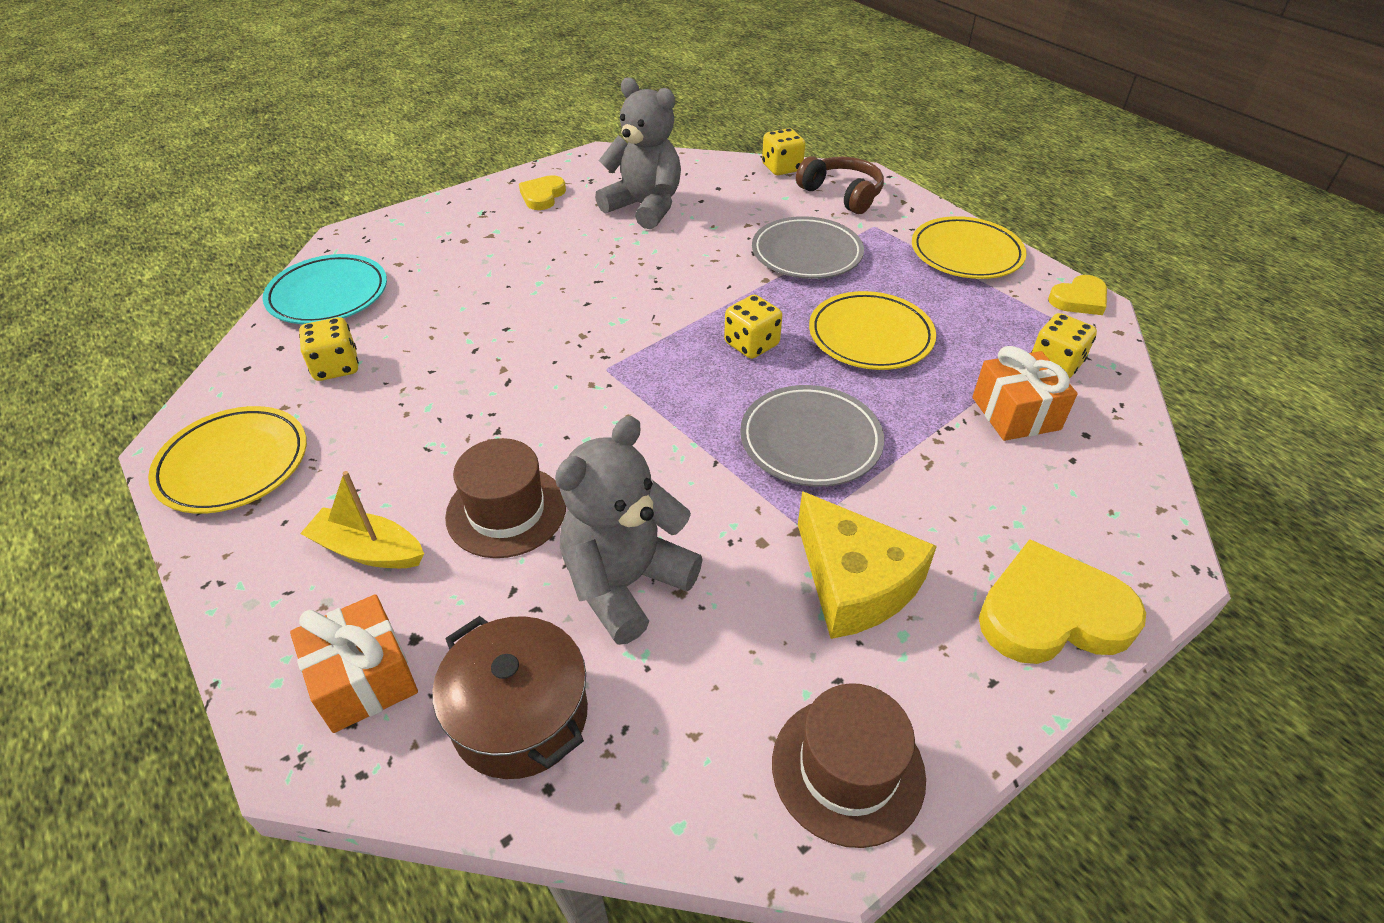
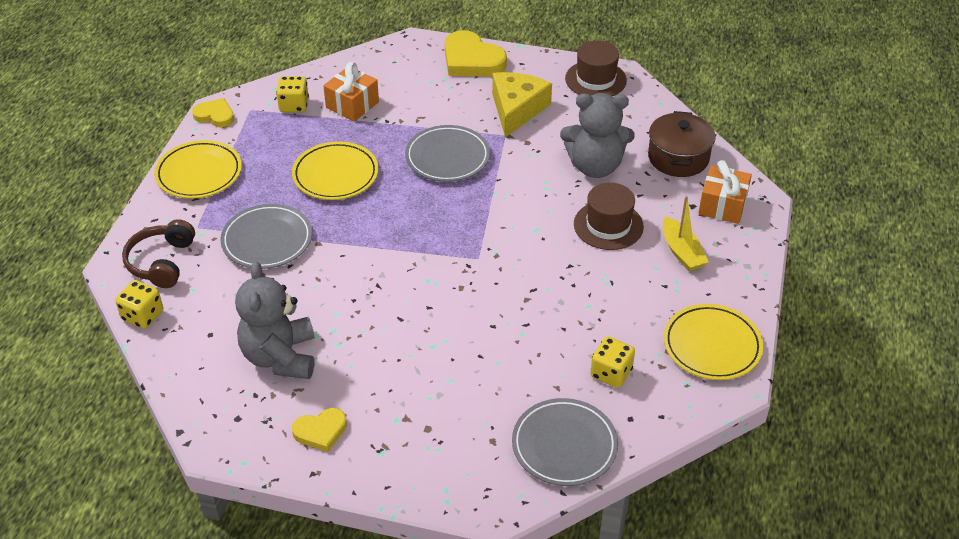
camera: 130 degrees left, 0 degrees up
turquoise plate [263,254,387,324] -> grey plate [512,398,618,486]
yellow dice [724,295,782,359] -> none

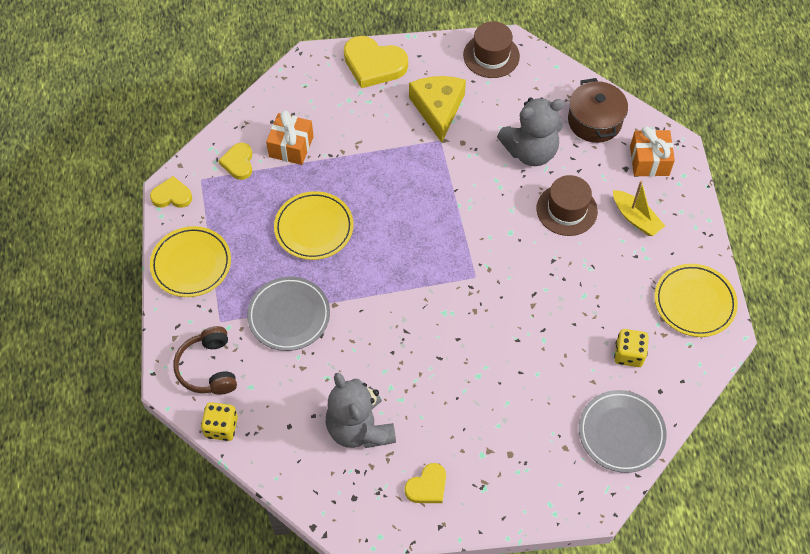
camera: 20 degrees left, 15 degrees up
yellow dice [276,76,309,112] -> yellow heart [219,143,252,180]
grey plate [405,125,490,182] -> none

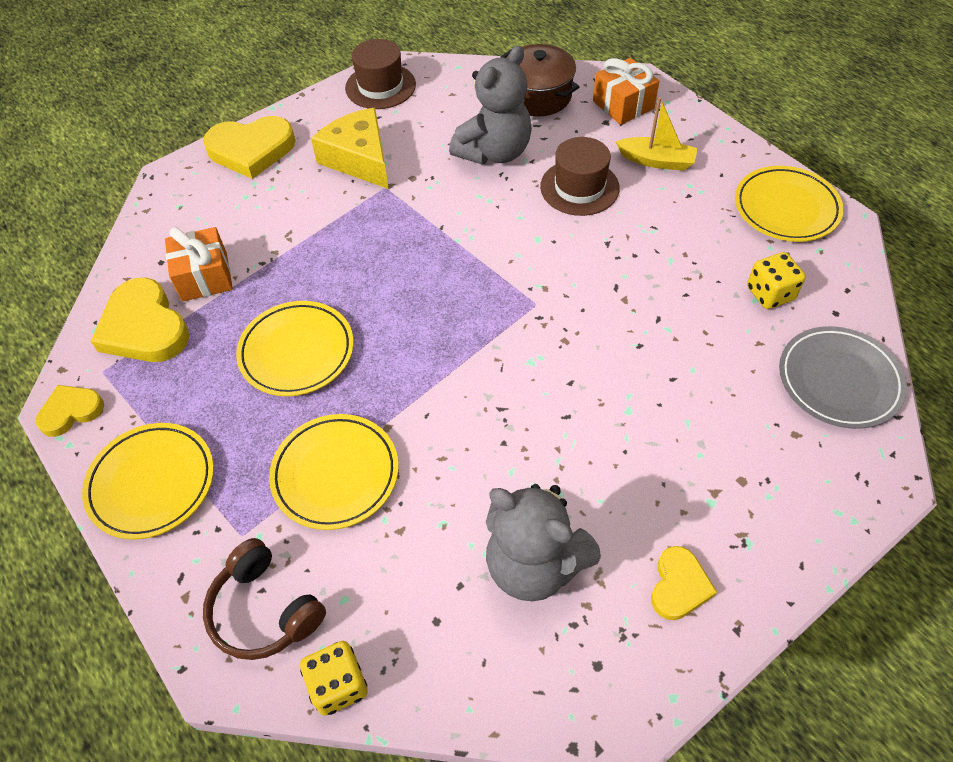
camera: 30 degrees left, 5 degrees down
yellow heart [219,143,252,180] -> yellow heart [91,278,190,362], size x1.74
grey plate [247,277,330,351] -> yellow plate [269,414,399,530]

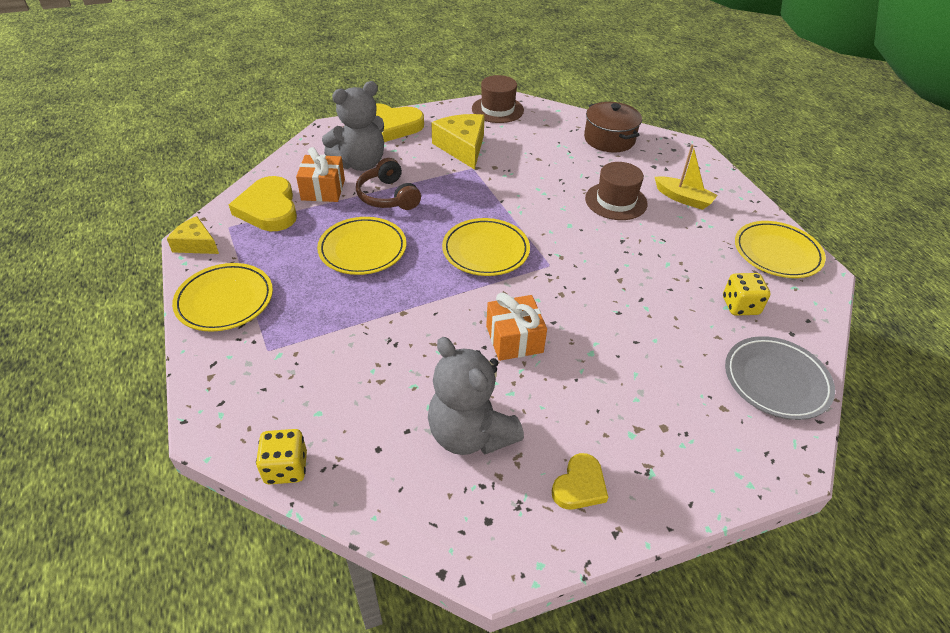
camera: 15 degrees right, 10 degrees down
yellow heart [36,385,104,437] -> yellow cheese [167,216,219,254]
brown headphones [203,538,326,660] -> brown headphones moved to [356,158,421,210]
yellow plate [269,414,399,530] -> yellow plate moved to [442,218,530,276]
grey teddy bear [449,45,532,165] -> grey teddy bear moved to [322,81,384,171]
orange gift [593,58,659,125] -> orange gift moved to [486,293,547,361]

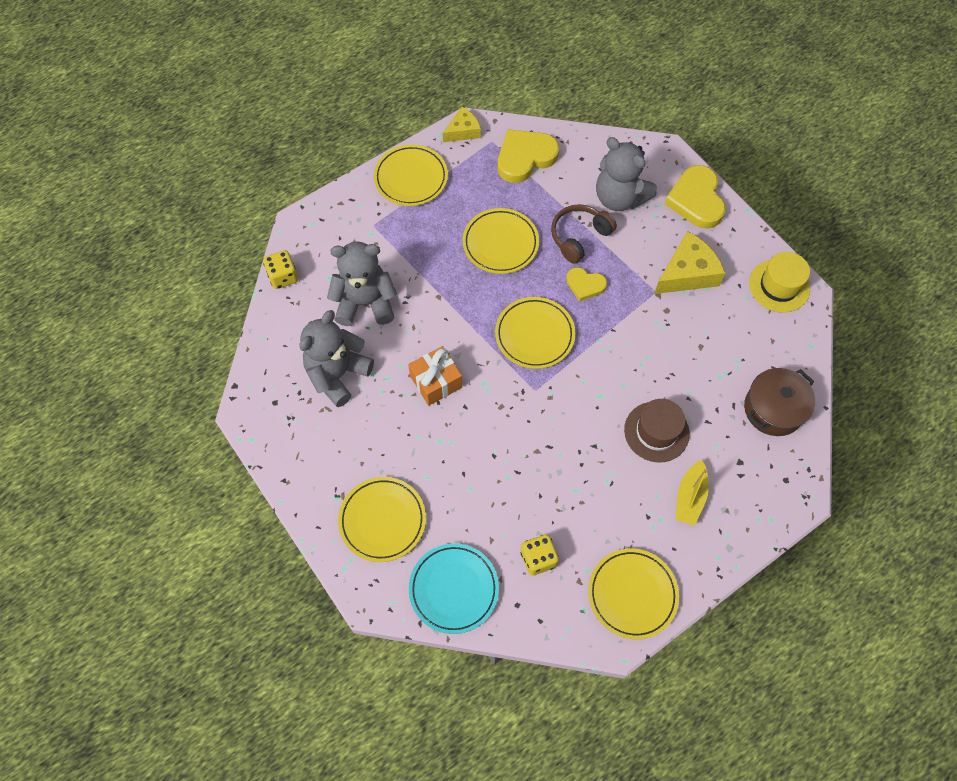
camera: 75 degrees right, 20 degrees up
yellow cheese [167,216,219,254] -> yellow cheese turned 45 degrees clockwise [443,107,481,142]
orange gift [296,147,345,202] -> none
brown hat [472,75,524,123] -> yellow hat [749,252,810,313]
yellow heart [552,453,608,510] -> yellow heart moved to [566,267,607,302]
grey plate [725,336,835,420] -> turquoise plate [409,543,499,634]
none -> grey teddy bear [327,242,397,326]
none -> yellow plate [338,477,426,562]

